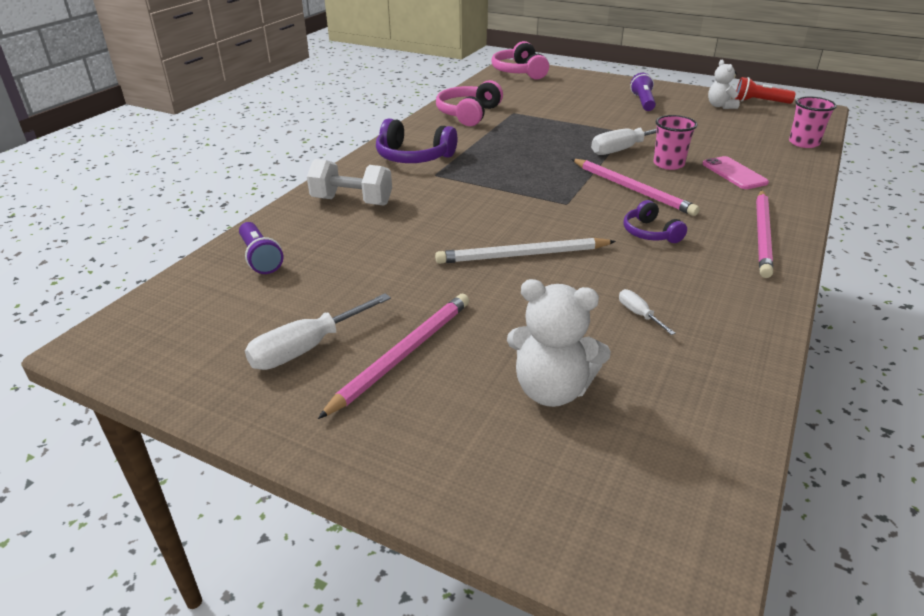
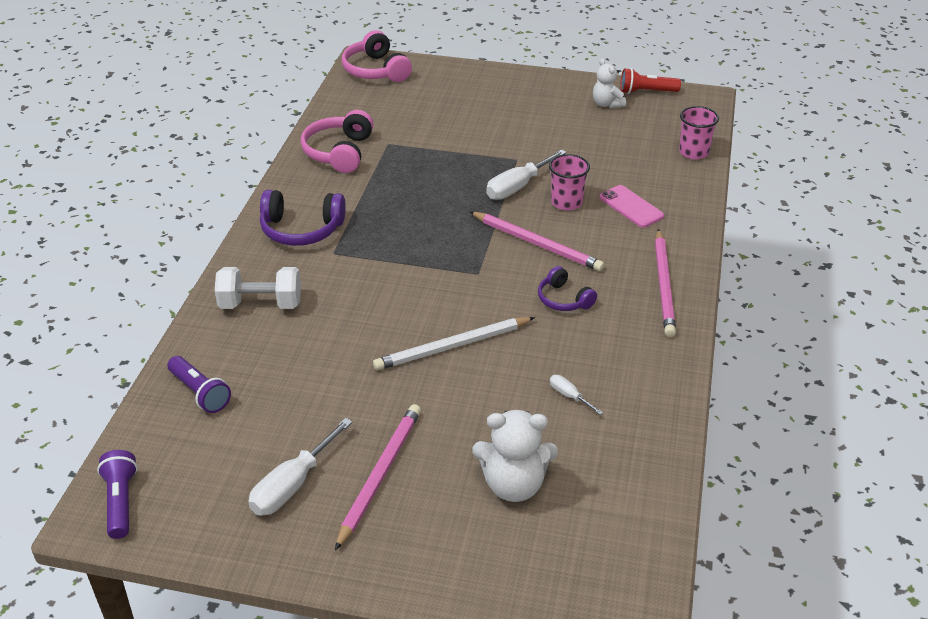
camera: 15 degrees left, 5 degrees up
purple flashlight [630,73,656,111] -> purple flashlight moved to [97,450,138,539]

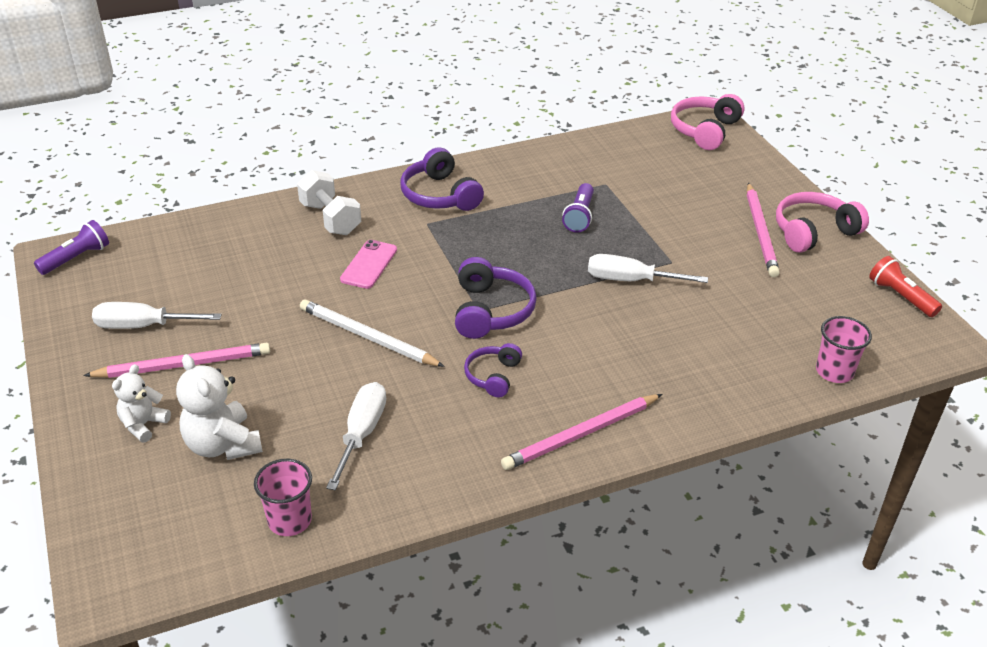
camera: 55 degrees right, 0 degrees up
purple flashlight [167,356,231,413] -> purple flashlight moved to [562,183,594,233]
pink headphones [301,110,373,173] -> pink headphones moved to [776,192,869,253]
pink pencil [469,211,605,271] -> pink pencil moved to [747,183,780,277]
pink cup [549,154,590,210] -> pink cup moved to [254,459,312,536]
white screwdriver [550,375,603,415] -> white screwdriver [326,382,386,490], size x1.97
white teddy bear [593,58,626,108] -> white teddy bear moved to [112,364,171,443]
pink phone [599,185,664,228] -> pink phone moved to [340,240,397,289]
none -> purple headphones [455,257,537,339]

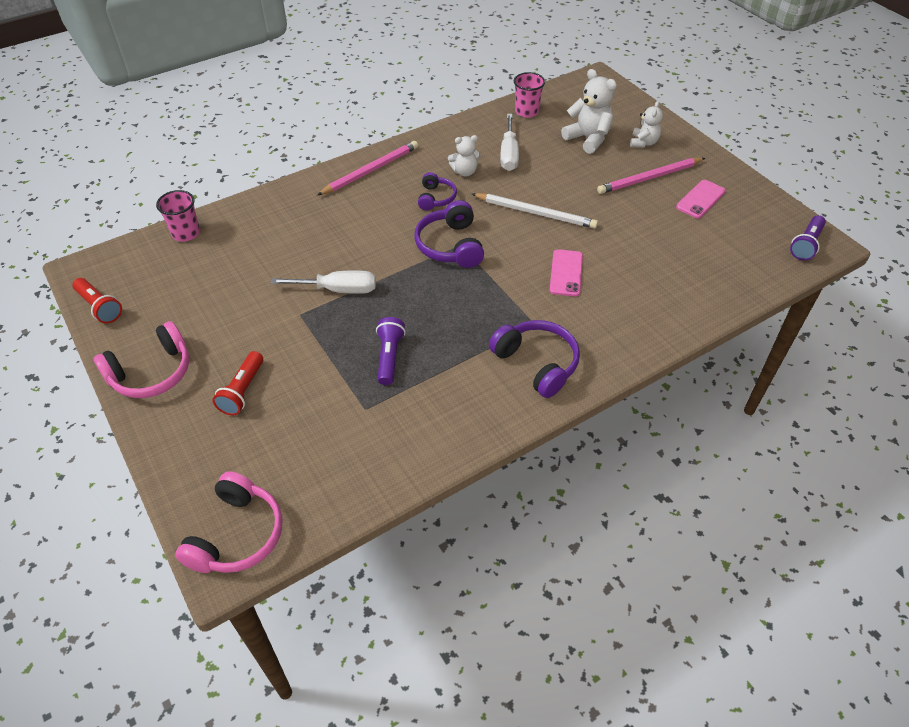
camera: 170 degrees right, 10 degrees up
white screwdriver [92,302,222,329] -> pink phone [676,180,726,219]
white dumbbell [297,170,361,235] -> none
pink pencil [747,183,780,277] -> none
none -> red flashlight [212,351,263,415]
none -> white teddy bear [448,135,481,176]

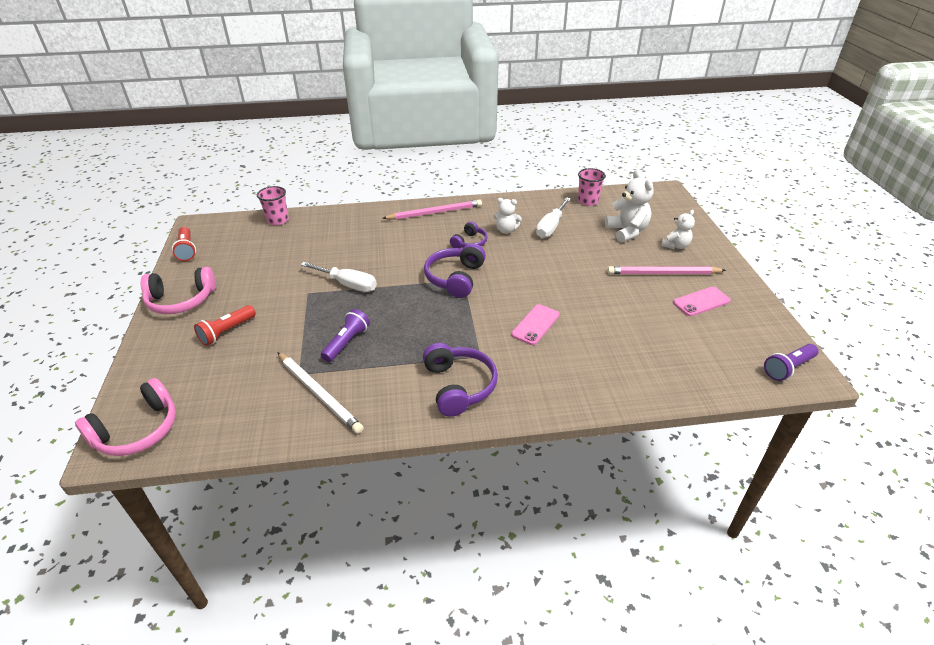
camera: 25 degrees right, 10 degrees down
white pencil [472,193,598,229] -> white pencil moved to [277,352,364,434]

